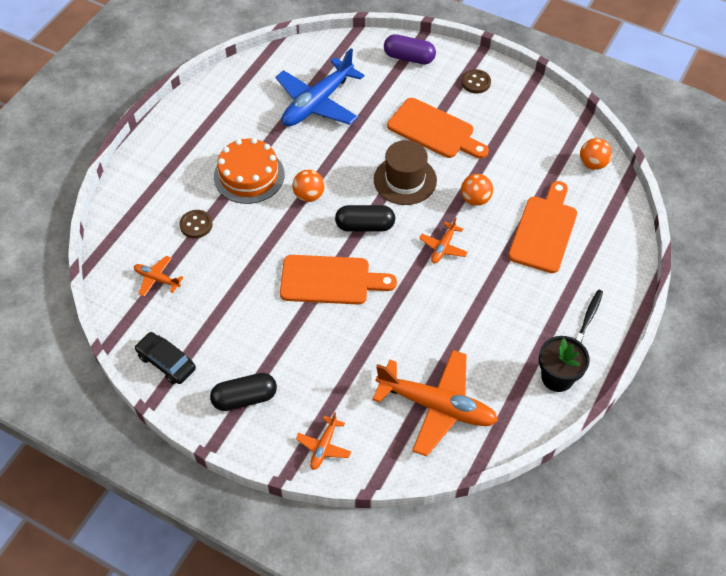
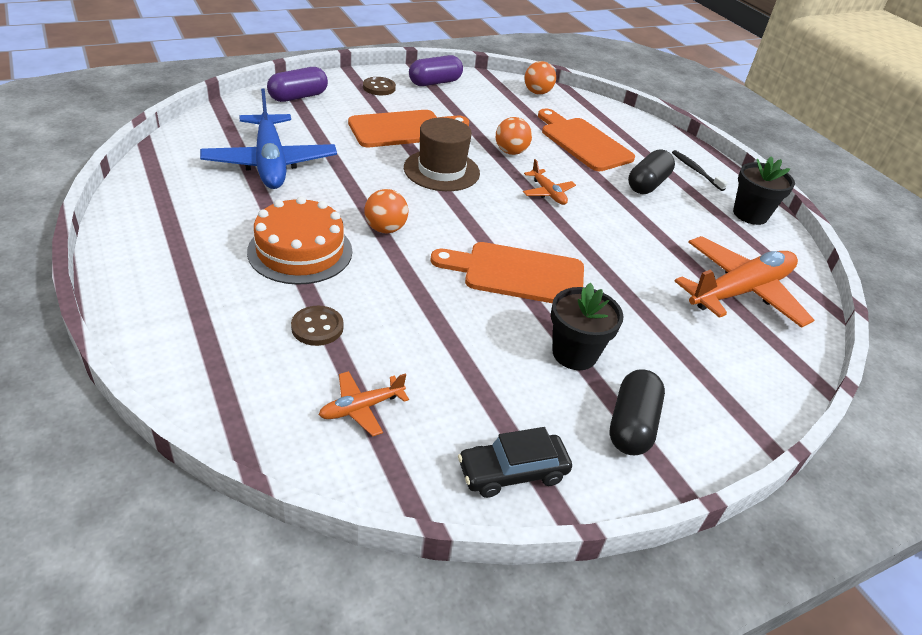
camera: 60 degrees left, 15 degrees down
orange cutting board [280,255,397,304] -> orange cutting board turned 120 degrees counterclockwise [431,242,584,303]
orange plane [296,412,351,470] -> none
black capsule [335,205,395,232] -> black capsule moved to [628,149,675,194]
none -> purple capsule [409,55,463,86]
none -> black flower pot [551,283,624,370]

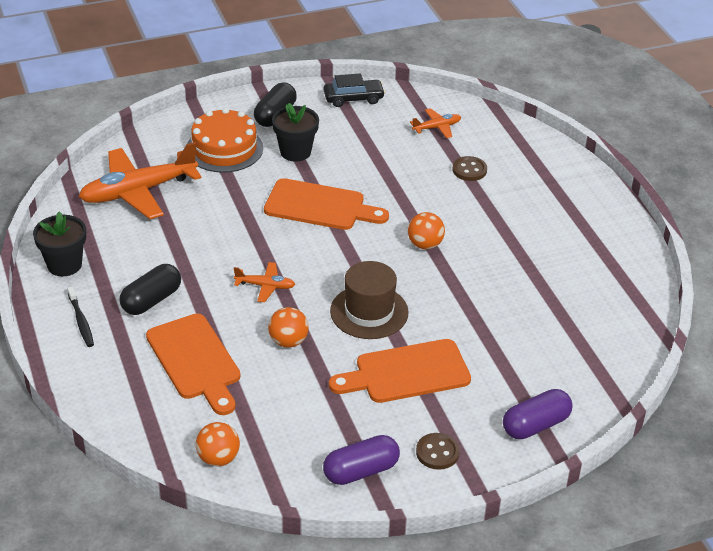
camera: 170 degrees left, 0 degrees up
blue plane [200,89,337,189] -> none
orange cake [247,196,352,285] -> orange cake moved to [187,108,263,173]
orange plane [523,159,576,205] -> orange plane turned 120 degrees clockwise [234,262,296,302]

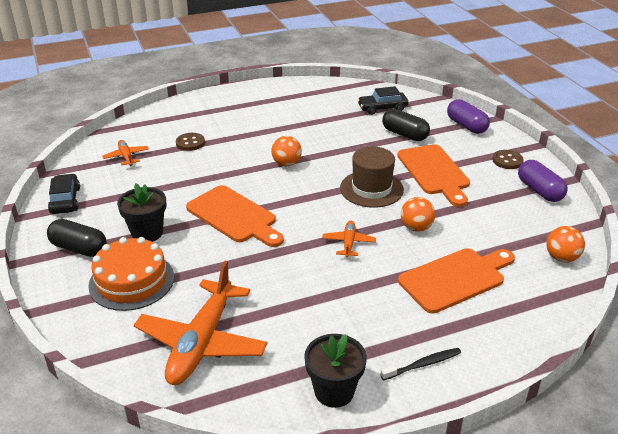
camera: 90 degrees left, 5 degrees down
orange plane [79,142,202,219] -> orange plane turned 45 degrees clockwise [134,261,268,385]
black capsule [120,264,181,315] -> black capsule moved to [382,109,430,141]
orange cutting board [264,178,389,230] -> orange cutting board turned 120 degrees clockwise [186,185,284,247]
none -> black car [357,86,408,115]

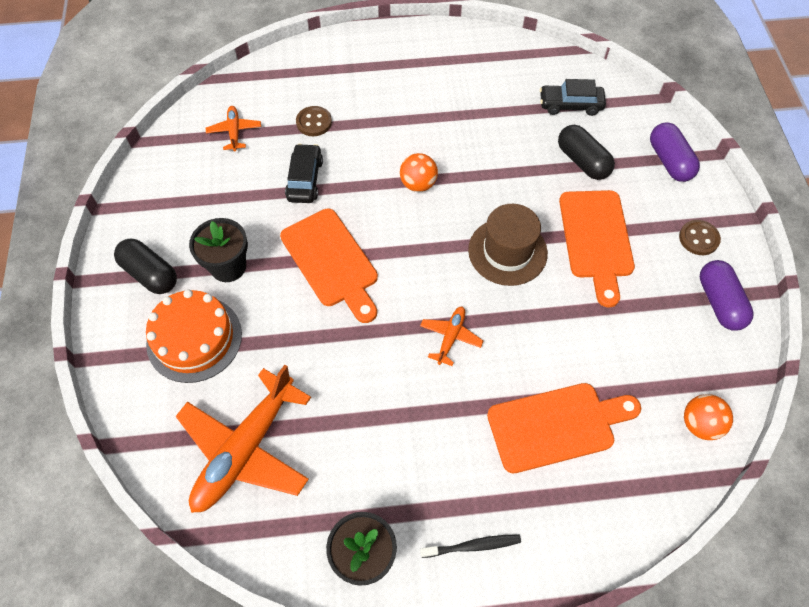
camera: 15 degrees right, 25 degrees up
black car [48,174,80,214] -> black car moved to [285,143,323,203]
orange ball [401,197,435,232] -> none

